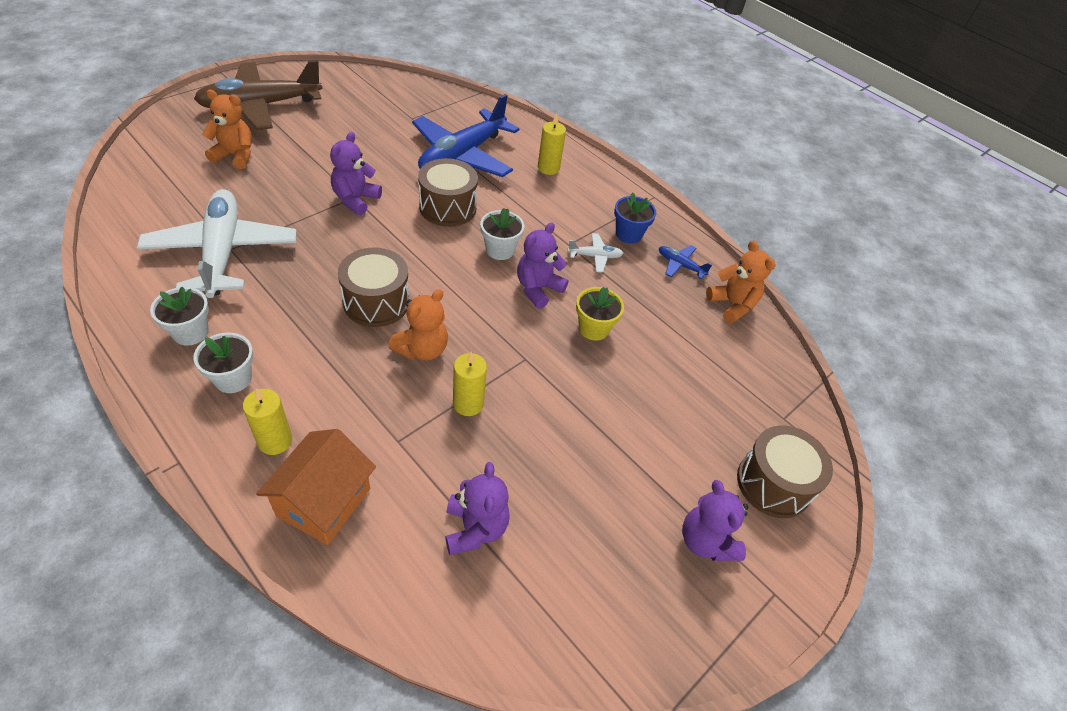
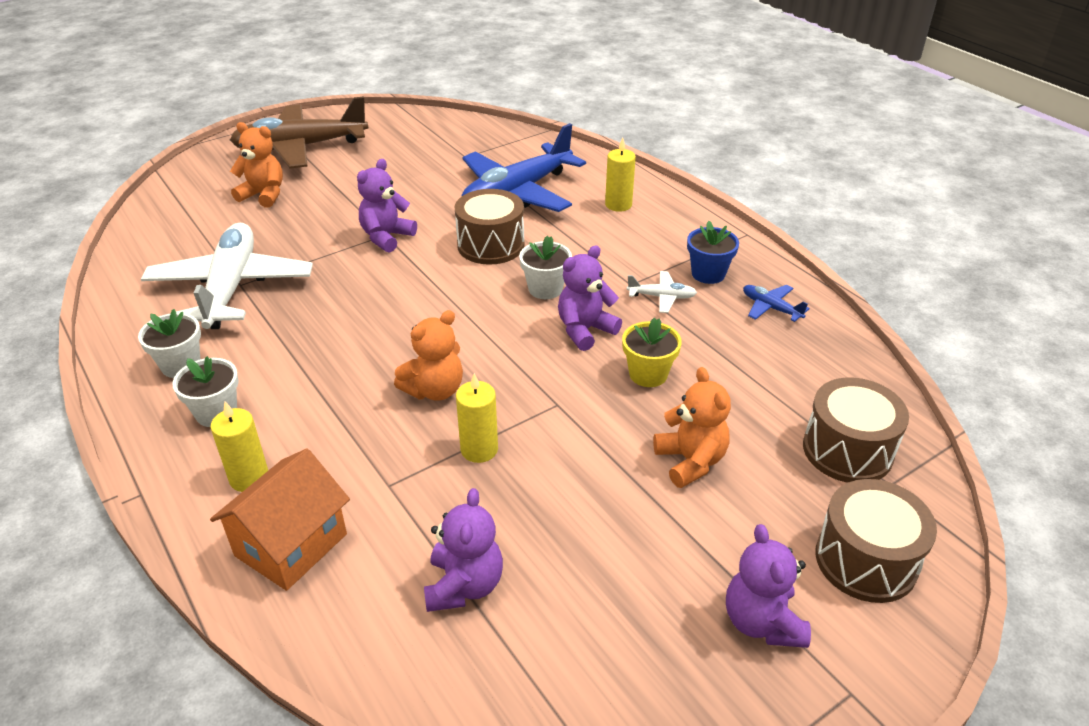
camera: 15 degrees right, 10 degrees down
brown drum [338,248,409,327] -> brown drum moved to [803,378,909,483]
orange teddy bear [706,240,775,323] -> orange teddy bear moved to [653,367,731,488]

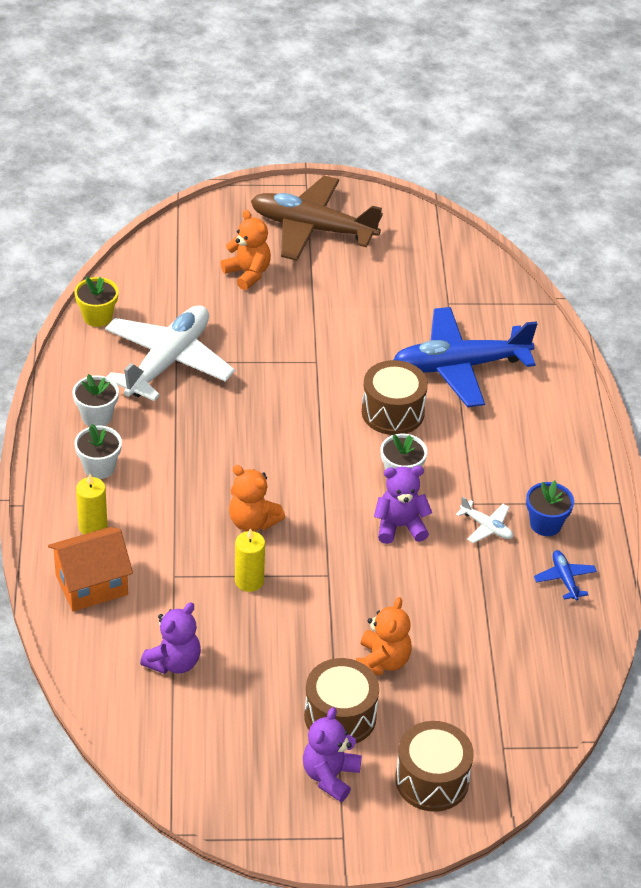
camera: 30 degrees right, 5 degrees up
purple teddy bear [357,159,417,253] -> none
orange teddy bear [394,310,463,401] -> orange teddy bear turned 45 degrees clockwise [229,465,285,531]
yellow candle [605,138,636,212] -> none
yellow flower pot [622,318,682,387] -> yellow flower pot moved to [74,277,119,327]
brown drum [803,378,909,483] -> brown drum moved to [304,658,379,744]

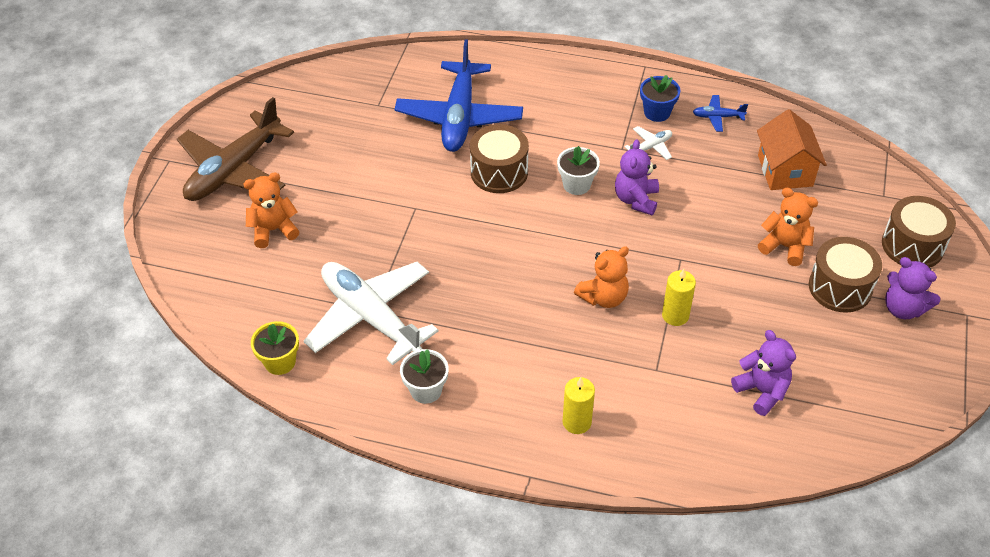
camera: 70 degrees left, 5 degrees up
orange house [48,527,133,611] -> orange house moved to [757,109,827,190]
white flower pot [74,424,122,479] -> none

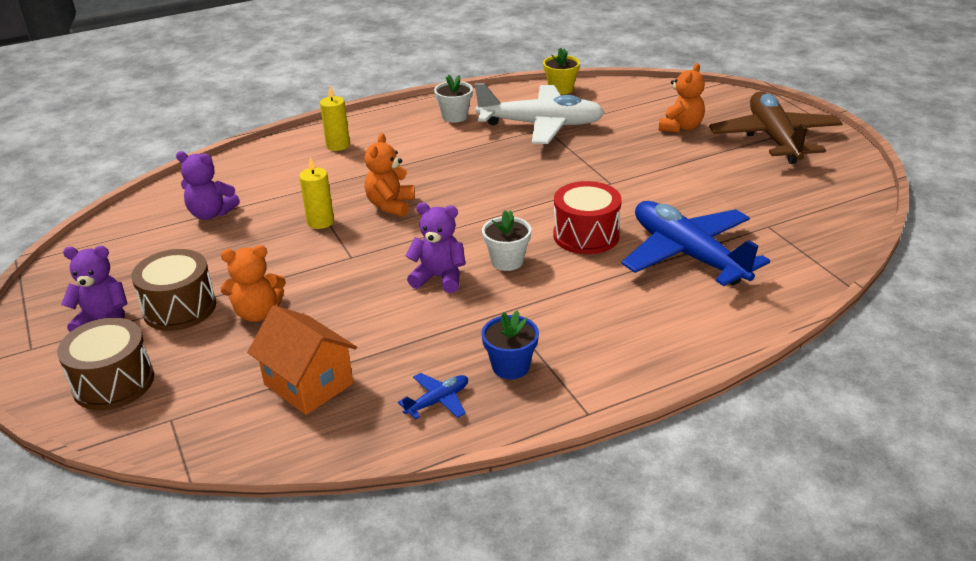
camera: 140 degrees right, 15 degrees down
brown drum [470,124,529,193] -> red drum [554,181,622,254]
purple teddy bear [615,139,659,215] -> purple teddy bear turned 45 degrees counterclockwise [405,203,466,293]
white plane [625,126,672,160] -> none

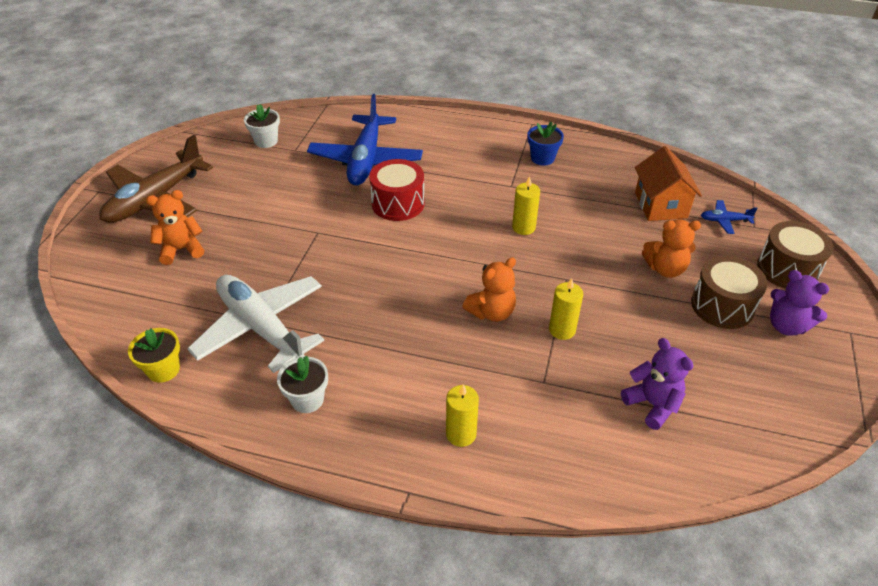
camera: 140 degrees left, 10 degrees up
orange teddy bear [221,245,286,322] -> orange teddy bear turned 150 degrees clockwise [642,219,701,278]
blue plane [398,373,468,420] -> blue plane moved to [701,200,758,234]
purple teddy bear [405,203,466,293] -> yellow candle [512,176,540,235]
white flower pot [482,210,531,271] -> white flower pot moved to [244,104,280,148]

